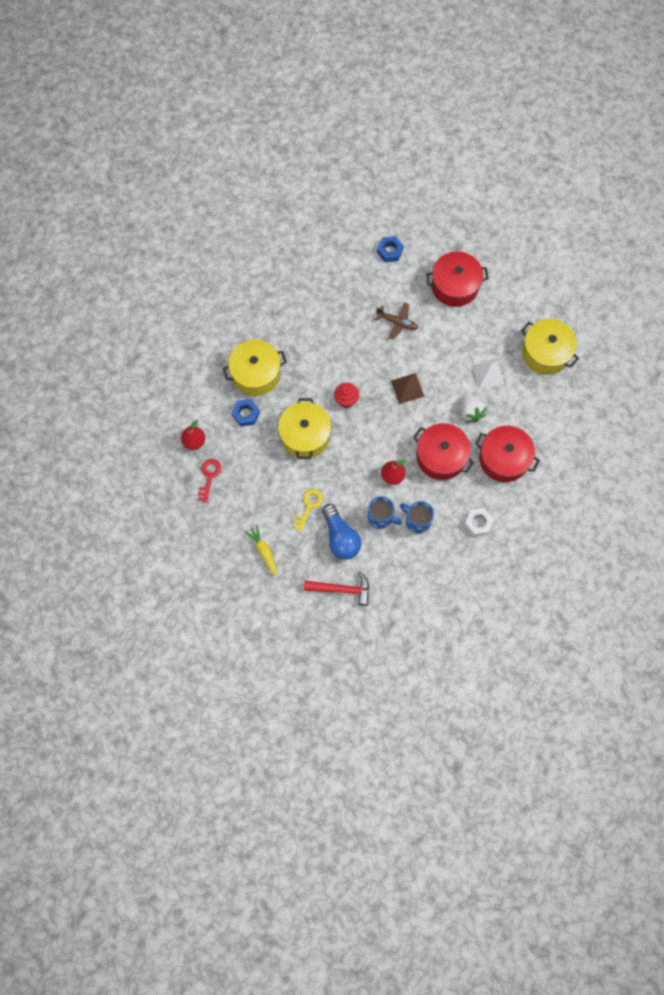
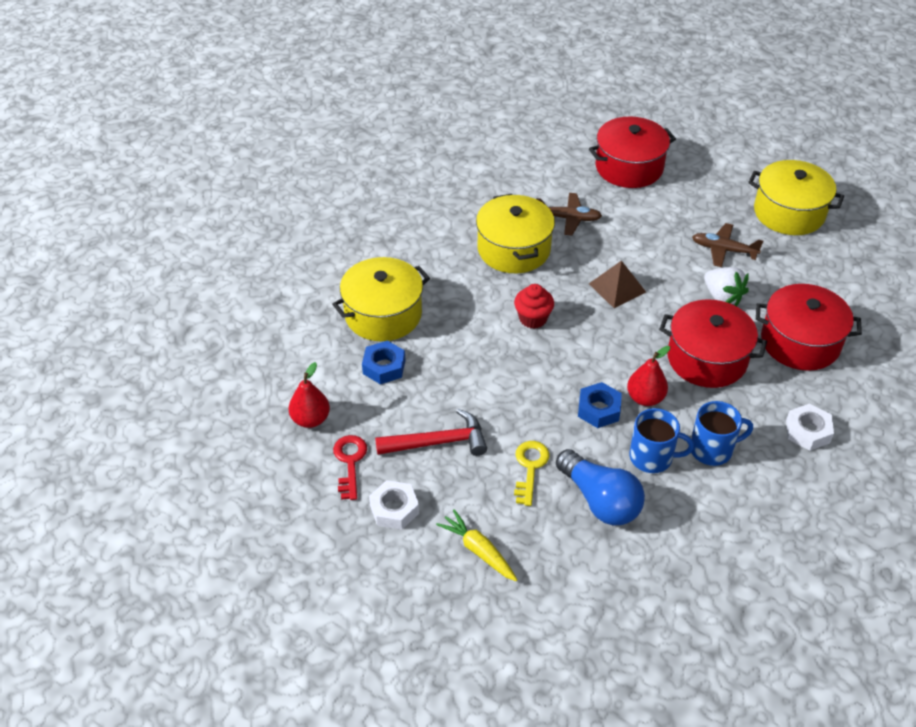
camera: 15 degrees left, 25 degrees down
yellow pot [278,398,331,459] -> yellow pot moved to [476,194,555,273]
red hammer [304,571,369,606] -> red hammer moved to [375,409,487,456]
blue nut [377,236,404,262] -> blue nut moved to [578,382,622,428]
blue mug [400,501,434,534] -> blue mug turned 150 degrees clockwise [691,401,753,466]
white pyramid [472,360,504,389] -> brown plane [692,223,763,267]
none -> white nut [369,480,419,530]

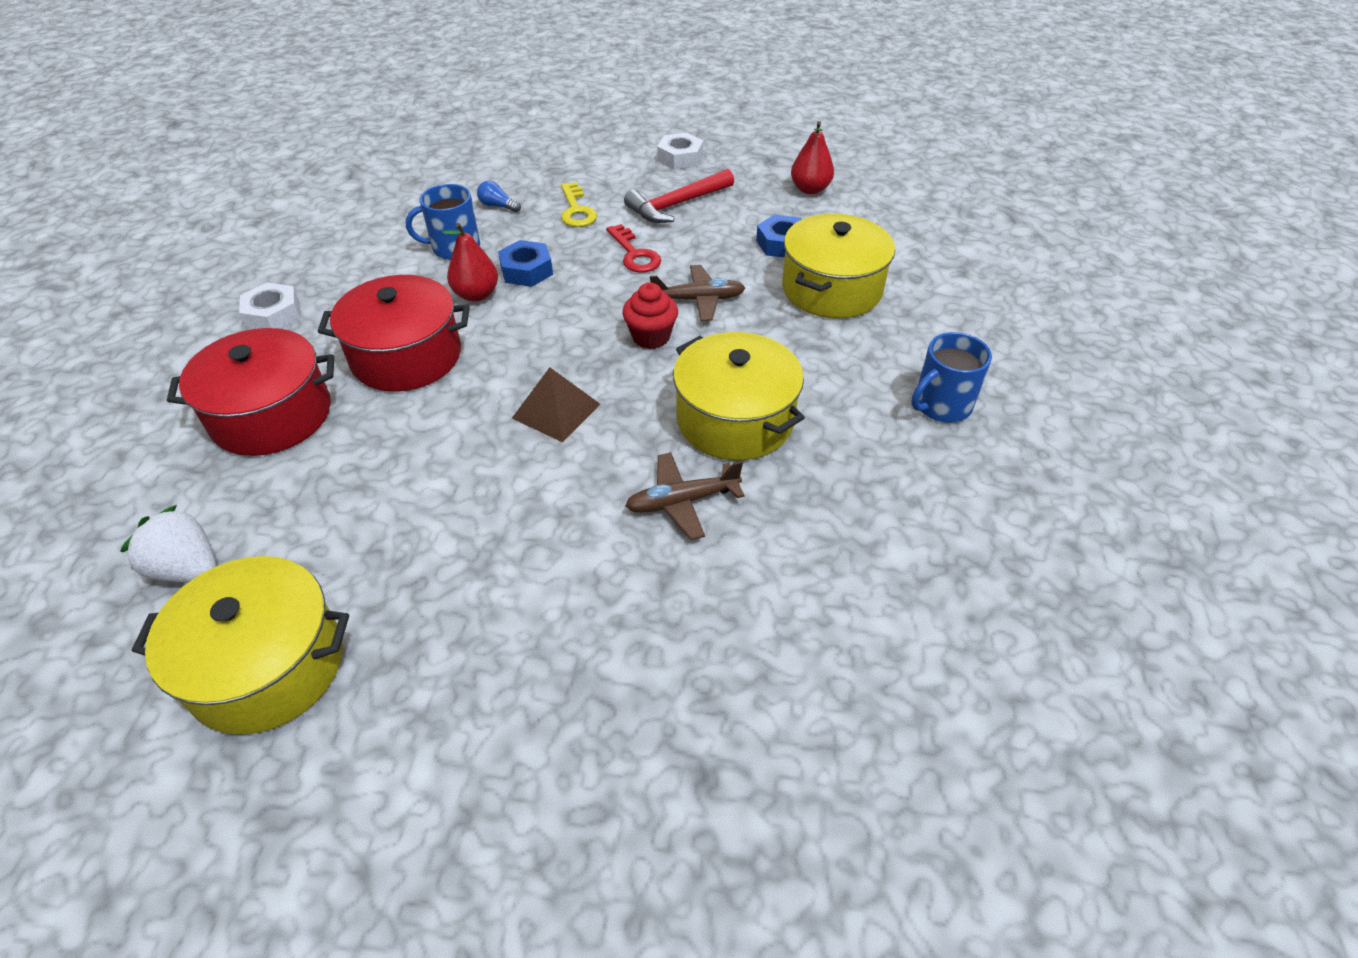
camera: 155 degrees right, 0 degrees up
red key [333,435,367,500] -> red key moved to [606,224,661,273]
yellow carrot [436,509,517,581] -> none
blue light bulb [556,449,645,525] -> blue light bulb [477,181,521,212], size x0.44
red pot [589,116,676,188] -> none
blue mug [691,401,753,466] -> blue mug moved to [911,332,992,423]
brown plane [692,223,763,267] -> brown plane moved to [650,265,745,321]
white strawberry [704,267,749,306] -> white strawberry moved to [120,505,216,582]

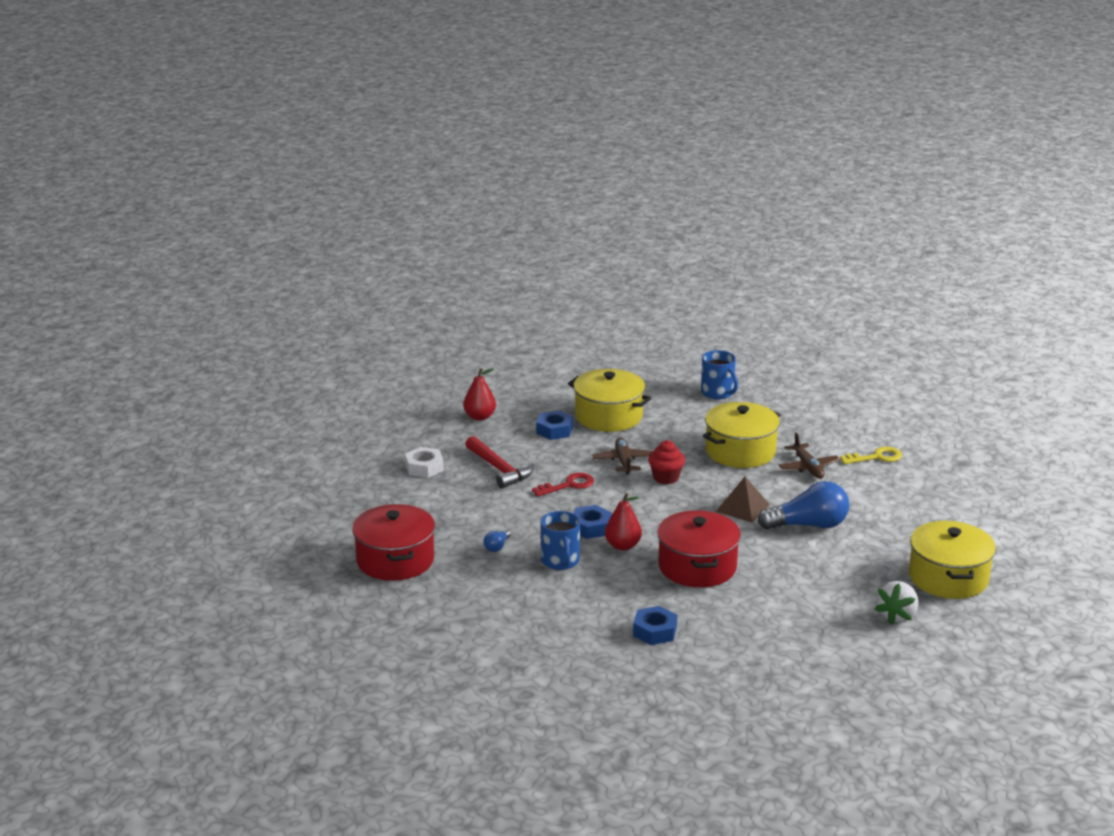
camera: 90 degrees left, 20 degrees down
red pot [167,328,334,456] -> red pot moved to [352,504,435,581]
white nut [239,282,301,330] -> blue nut [633,606,677,645]
yellow key [561,182,597,227] -> yellow key moved to [840,447,902,464]
none -> blue light bulb [757,481,849,530]

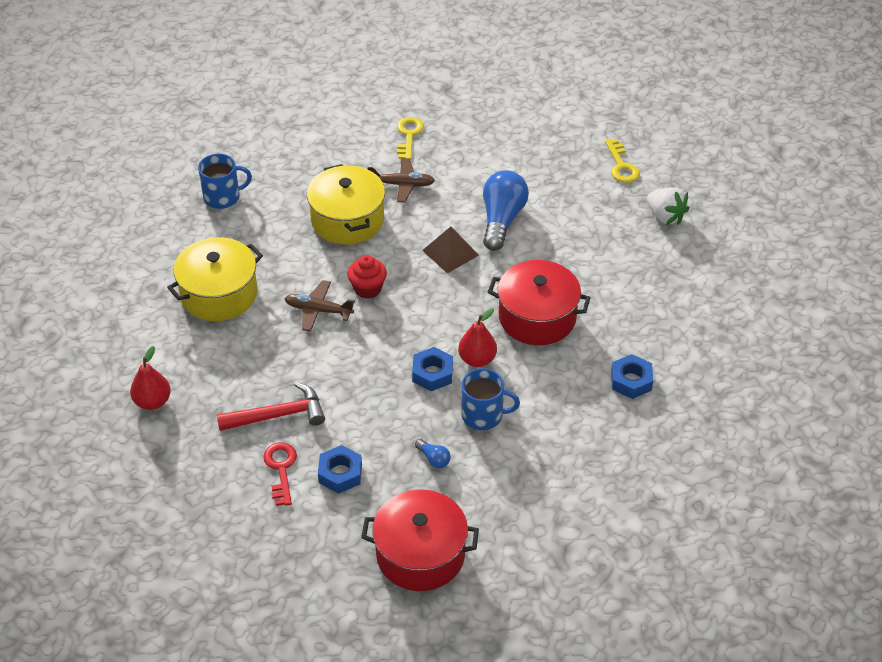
camera: 70 degrees left, 20 degrees up
white nut [405,447,444,478] -> none
red key [532,473,594,497] -> red key moved to [263,442,297,506]
blue nut [536,410,573,440] -> blue nut moved to [318,445,362,494]
yellow pot [909,521,996,599] -> yellow key [605,139,640,183]

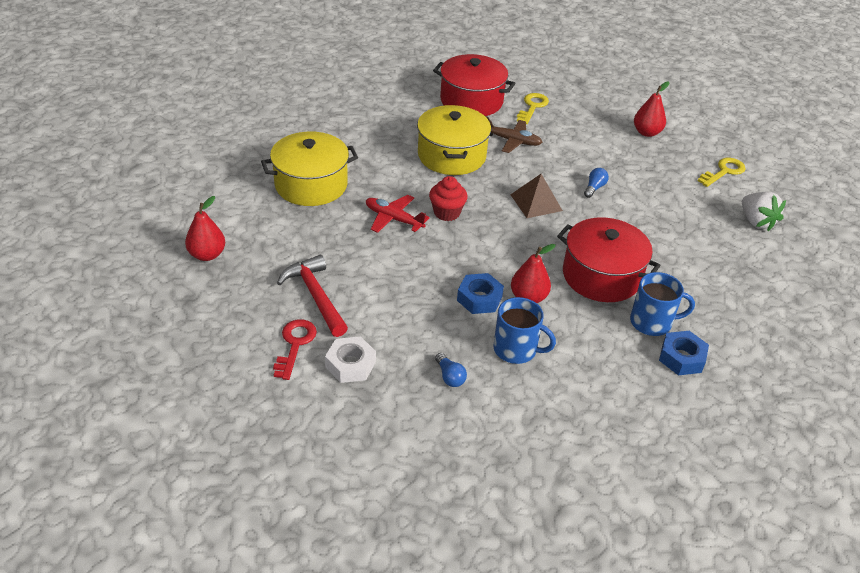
camera: 15 degrees right, 5 degrees down
blue mug [198,154,252,209] -> blue mug moved to [630,272,695,336]
red hammer [217,382,325,431] -> red hammer turned 120 degrees counterclockwise [277,255,348,337]
brown plane [284,280,355,332] -> red plane [366,195,430,233]
blue nut [318,445,362,494] -> white nut [325,336,376,383]
red pot [361,490,479,591] -> red pot moved to [433,54,516,116]
blue light bulb [483,170,529,251] -> blue light bulb [584,168,609,198], size x0.44
yellow key [605,139,640,183] -> yellow key turned 135 degrees counterclockwise [698,158,746,187]
none -> red pear [634,81,669,137]

